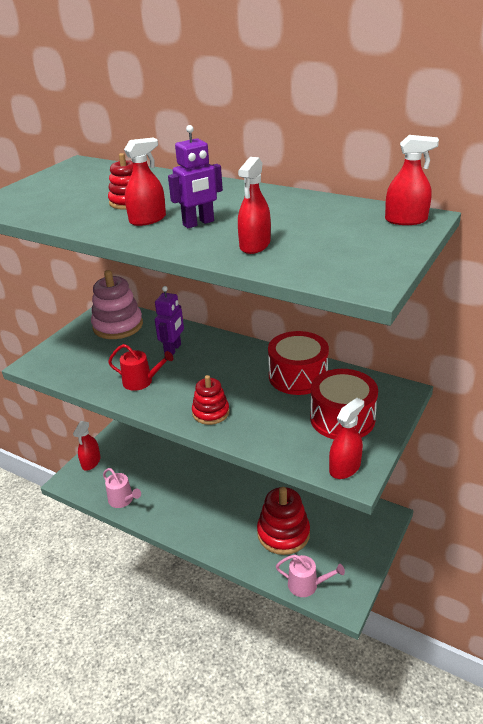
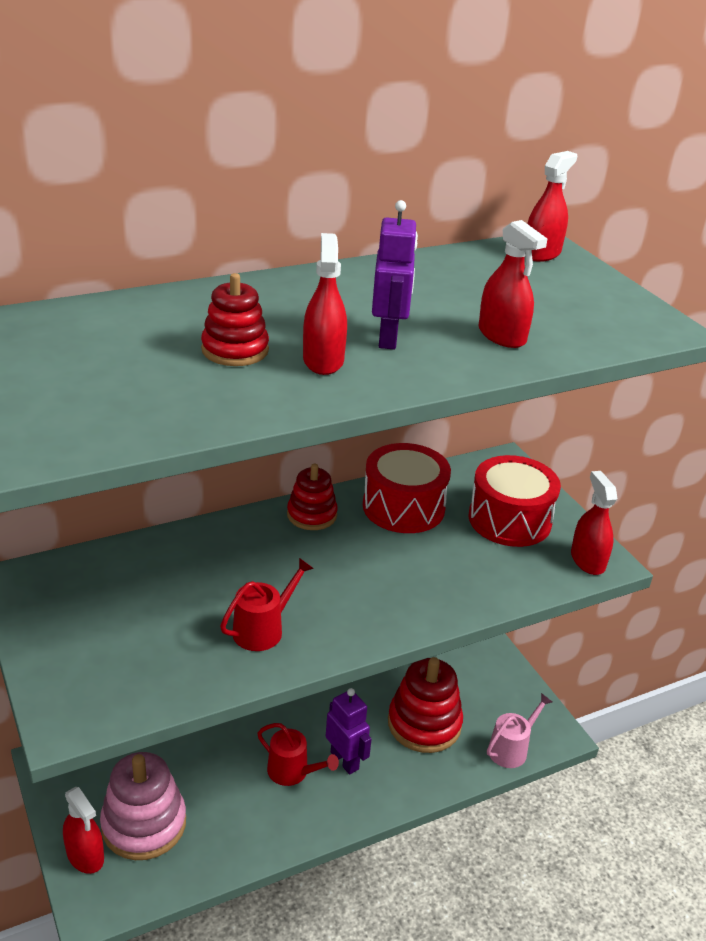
camera: 60 degrees left, 0 degrees up
pink stacking toy [91,270,143,339] -> pink stacking toy moved to [100,752,186,860]
pink watering can [103,468,141,508] -> none
purple robot [155,286,184,355] -> purple robot moved to [326,688,372,775]
red stacking toy [192,375,230,425] -> red stacking toy moved to [287,464,338,530]
none -> red watering can [257,723,339,786]

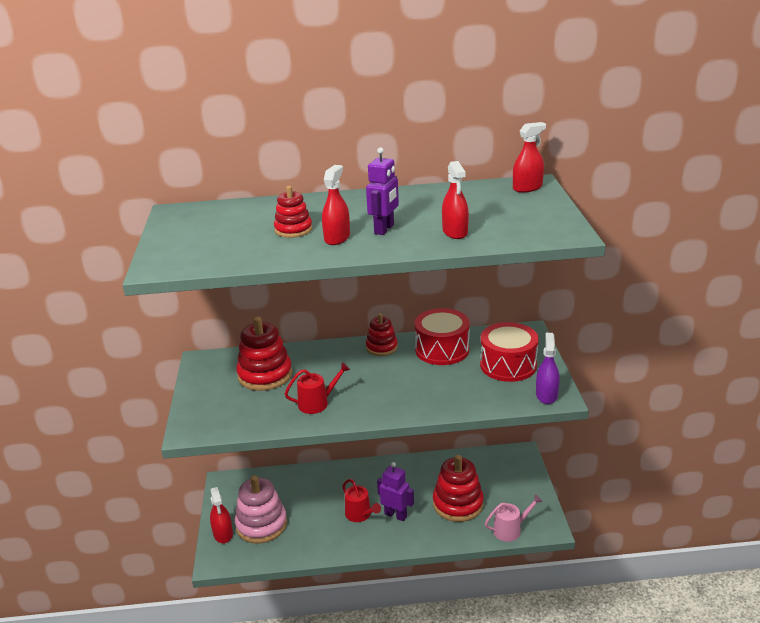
camera: 25 degrees right, 5 degrees down
purple robot [326,688,372,775] -> purple robot turned 45 degrees counterclockwise [377,462,414,521]
red spray bottle [571,471,617,575] -> purple spray bottle [536,333,560,404]
none -> red stacking toy [236,317,292,391]

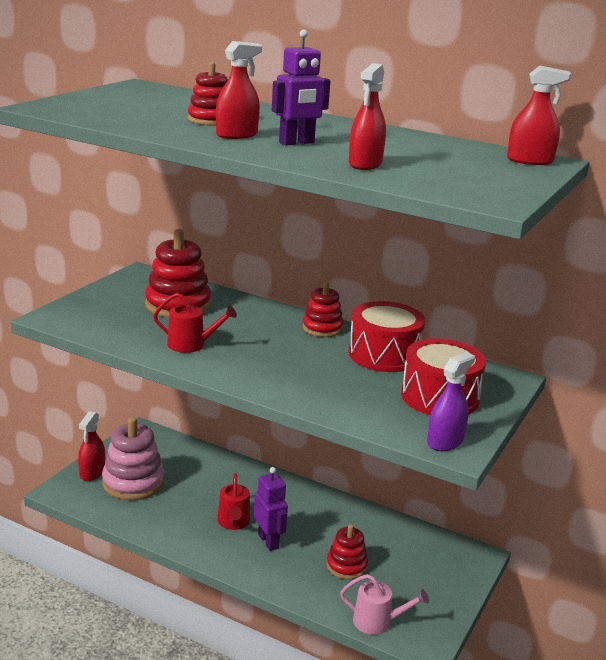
camera: 30 degrees right, 5 degrees down
red stacking toy [433,455,484,522] -> red stacking toy [326,524,368,580], size x0.61

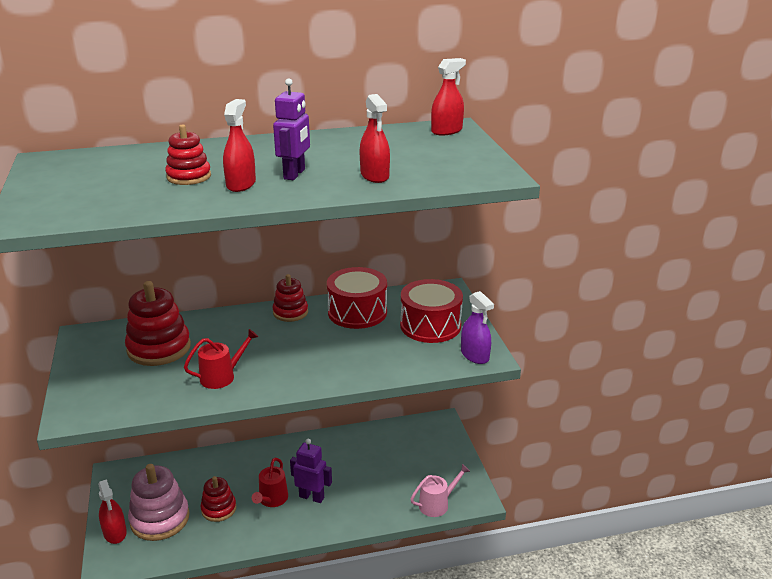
camera: 40 degrees left, 5 degrees up
red watering can [217,473,250,530] -> red watering can turned 60 degrees clockwise [252,458,288,507]
red stacking toy [326,524,368,580] -> red stacking toy moved to [200,476,236,522]
purple spray bottle [427,352,475,451] -> purple spray bottle turned 150 degrees clockwise [461,291,494,364]

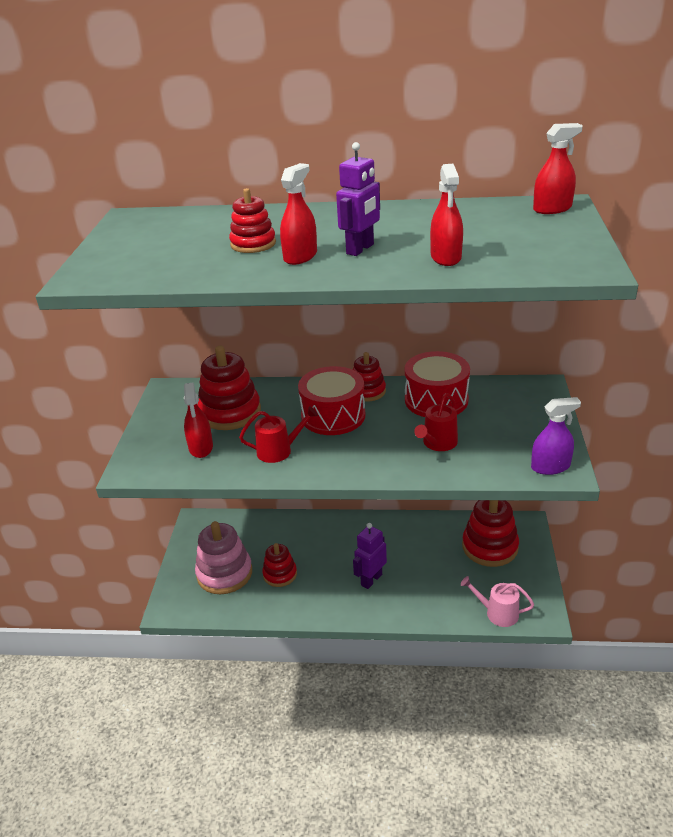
camera: 20 degrees right, 5 degrees up
red spray bottle [98,479,127,544] -> red spray bottle moved to [184,383,213,458]
red watering can [252,458,288,507] -> red watering can moved to [414,393,458,451]
purple robot [290,439,332,503] -> purple robot turned 90 degrees counterclockwise [353,523,387,589]
red drum [400,279,463,343] -> red drum moved to [298,366,365,435]
pink watering can [410,464,470,517] -> pink watering can turned 150 degrees counterclockwise [461,576,534,627]
purple spray bottle [461,291,494,364] -> purple spray bottle turned 90 degrees counterclockwise [531,397,581,475]
none -> red stacking toy [462,500,519,567]

